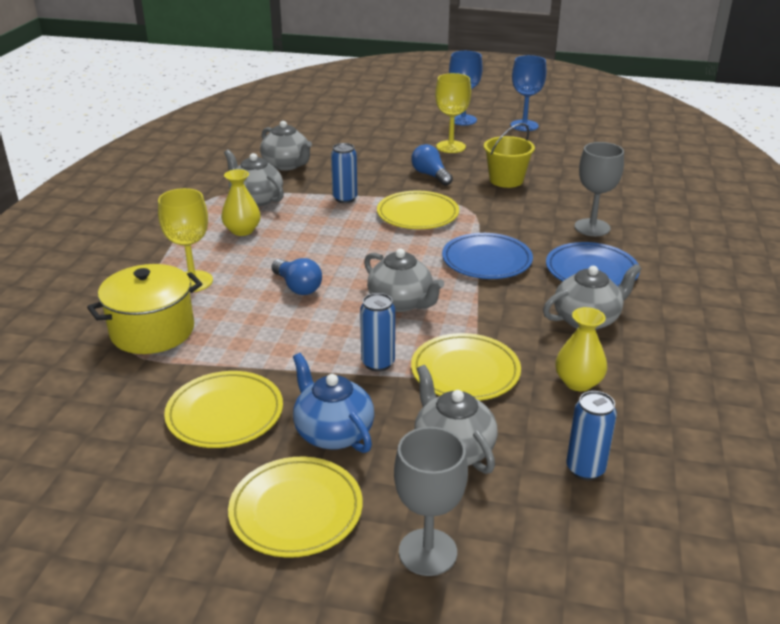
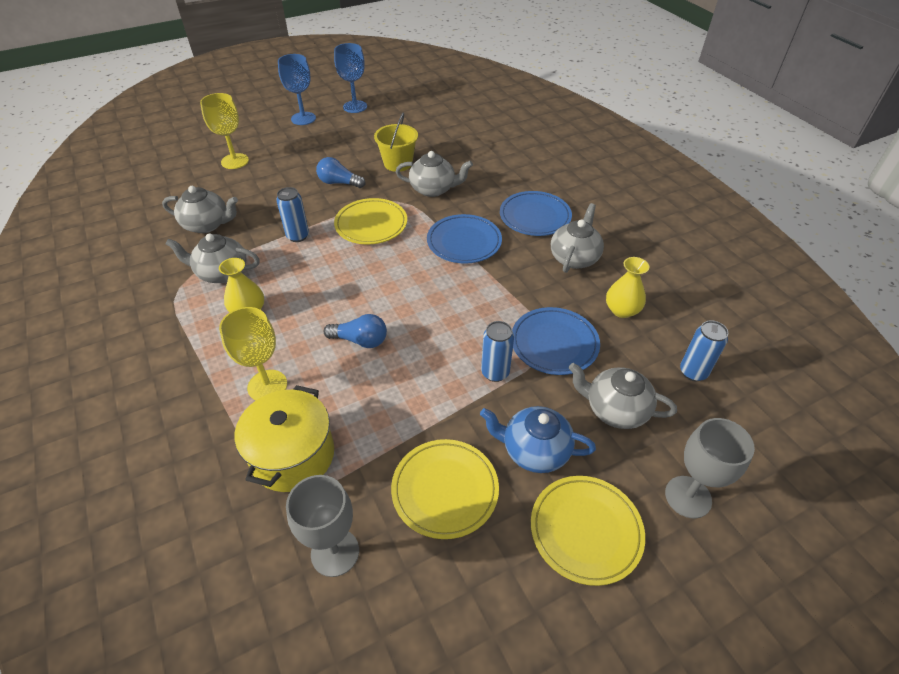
camera: 40 degrees left, 15 degrees up
grey teapot [364,248,444,312] -> grey teapot moved to [396,151,473,197]
yellow plate [411,333,521,401] -> blue plate [512,307,600,375]
yellow goblet [435,73,471,153] -> yellow goblet moved to [200,93,249,169]
grey goblet [574,142,624,236] -> grey goblet moved to [286,475,359,577]

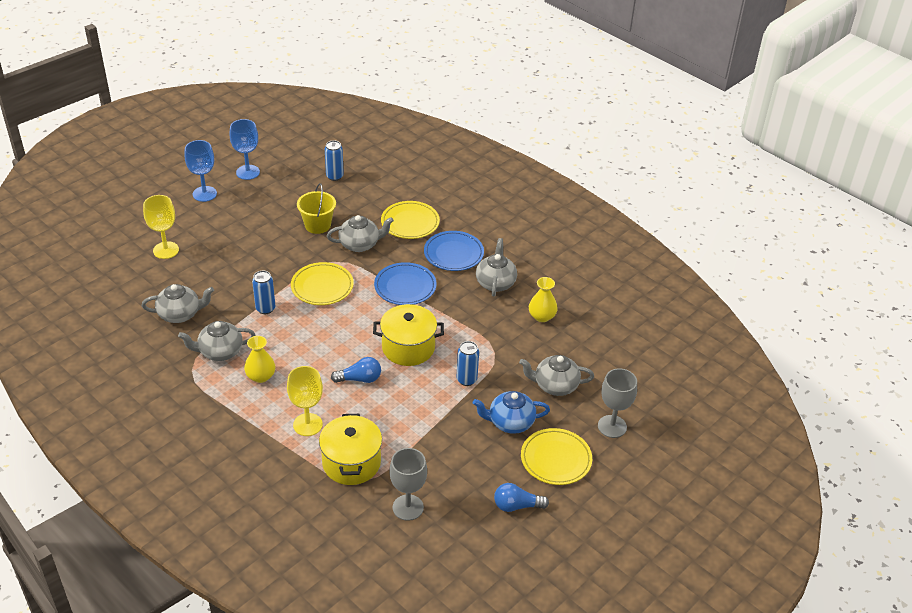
camera: 20 degrees left, 5 degrees down
blue light bulb [316,157,365,188] -> blue light bulb moved to [494,483,549,512]
yellow plate [391,439,499,539] -> yellow plate moved to [381,201,440,239]
blue plate [512,307,600,375] -> none
blue can [680,321,728,381] -> blue can moved to [325,140,344,181]
none -> yellow pot [373,304,444,366]

